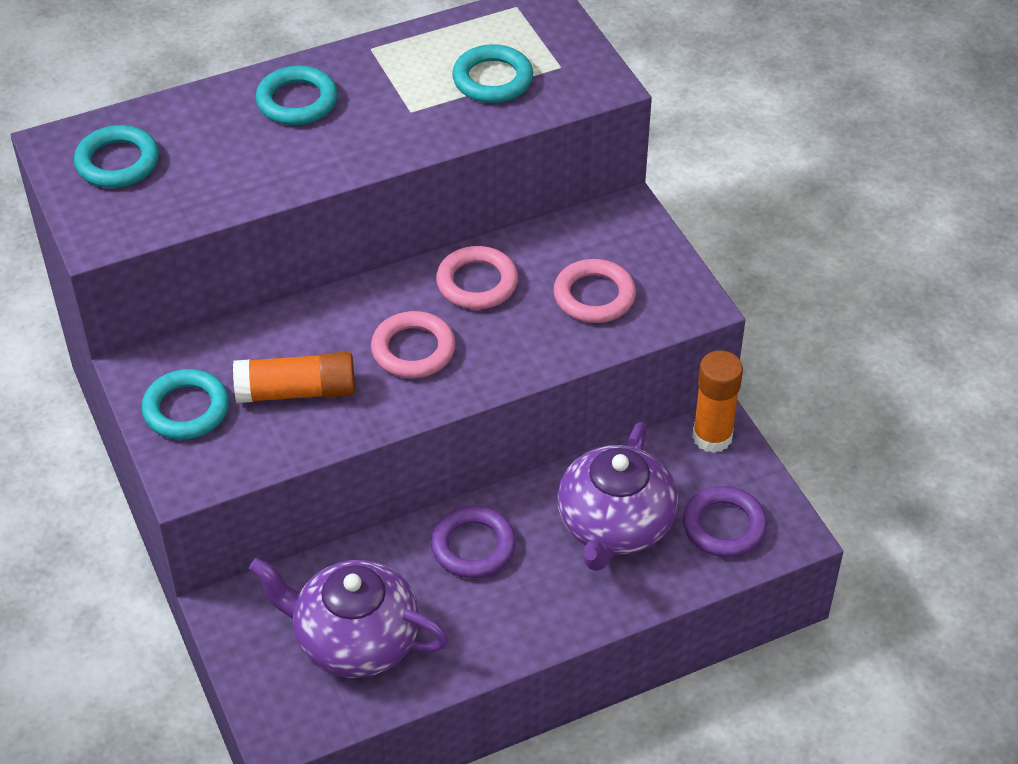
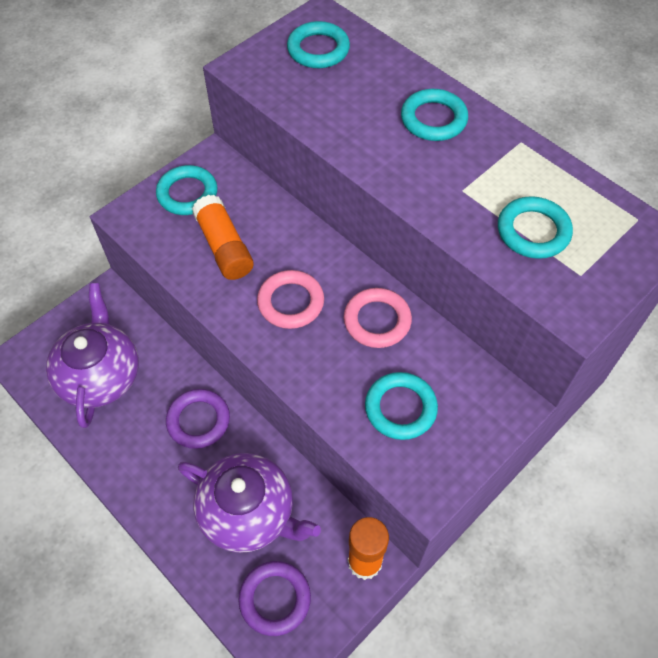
camera: 70 degrees right, 10 degrees up
pink ring [553,259,636,323] -> turquoise ring [365,372,438,440]
purple teapot [557,422,678,571] -> purple teapot turned 150 degrees counterclockwise [178,453,321,553]

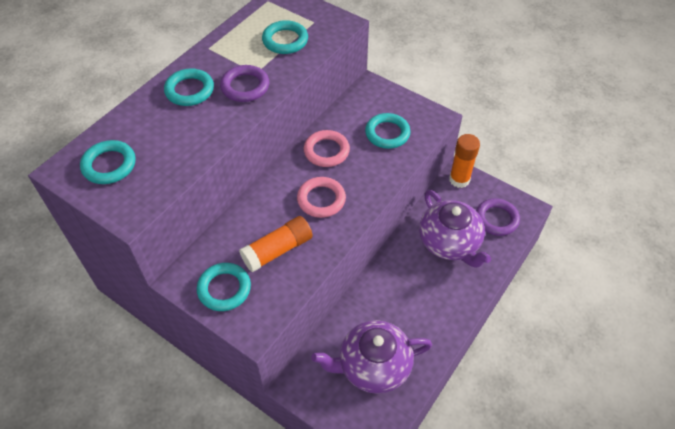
camera: 100 degrees left, 5 degrees down
purple ring [166,389,230,449] -> purple ring moved to [220,65,269,102]
purple teapot [178,453,321,553] -> purple teapot turned 135 degrees clockwise [419,190,491,268]

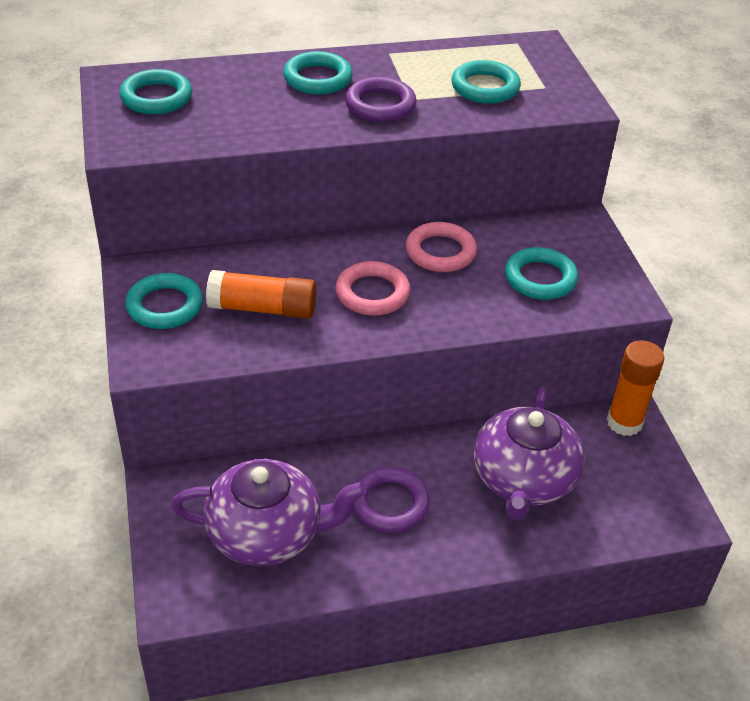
camera: 40 degrees right, 10 degrees down
purple teapot [311,320,432,394] -> purple teapot turned 150 degrees clockwise [171,459,366,566]
purple ring [476,198,520,236] -> purple ring moved to [353,467,430,533]

